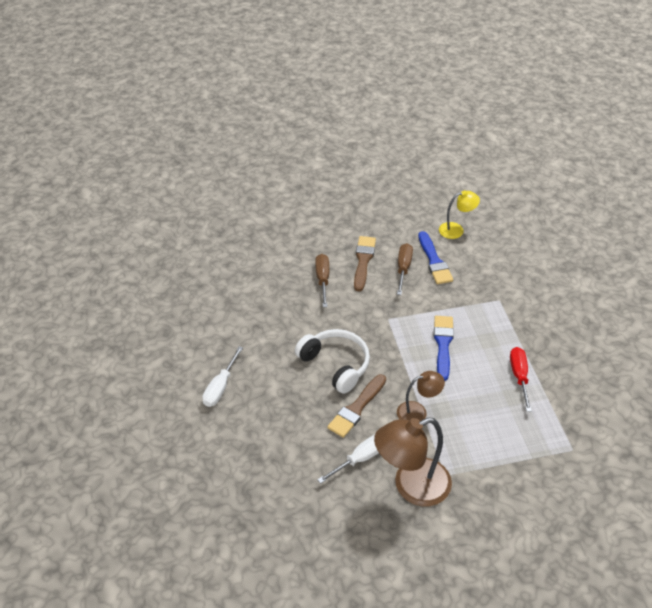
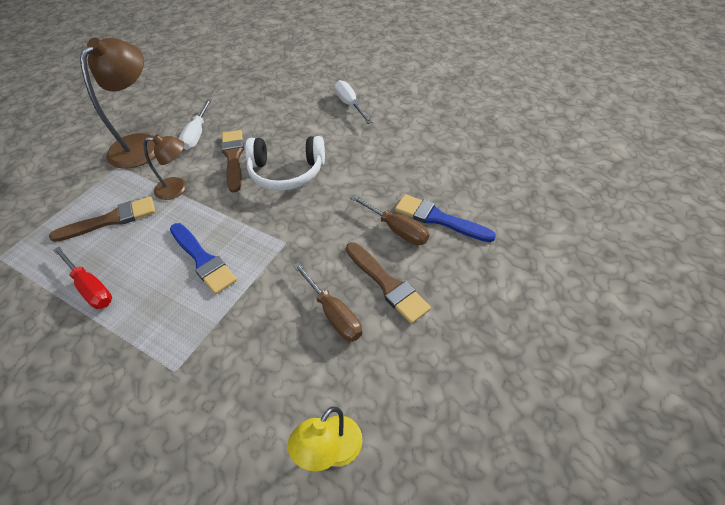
camera: 135 degrees right, 5 degrees up
brown lamp [397,371,445,421] -> brown lamp turned 120 degrees counterclockwise [144,135,186,200]
blue brush [418,231,453,284] -> blue brush moved to [395,194,496,242]
none -> brown brush [49,196,155,242]

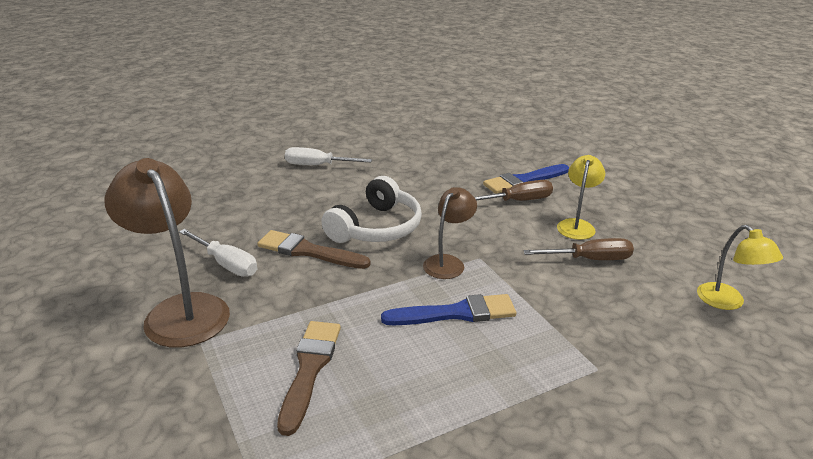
camera: 60 degrees left, 20 degrees down
red screwdriver [53,247,112,309] -> none
brown lamp [144,135,186,200] -> brown lamp moved to [423,187,477,279]
brown brush [346,242,431,324] -> yellow lamp [557,155,605,240]

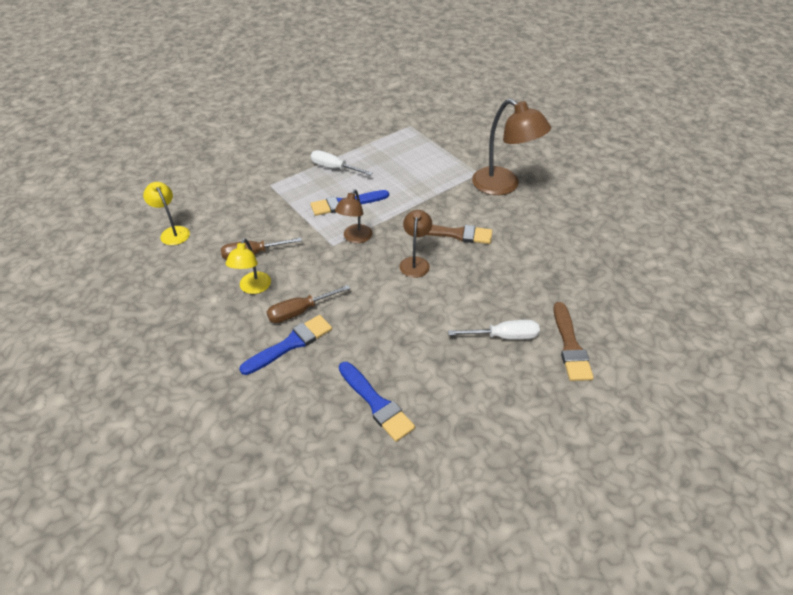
camera: 170 degrees right, 15 degrees up
white screwdriver [179,229,257,277] -> white screwdriver moved to [311,150,373,176]
brown brush [277,321,341,436] -> brown brush moved to [553,302,594,381]
white headphones [321,176,422,243] -> brown lamp [400,210,432,278]
none -> blue brush [339,362,415,442]

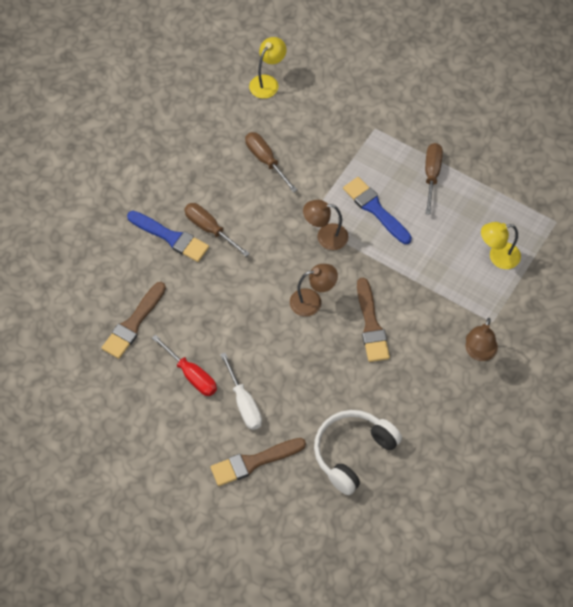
camera: 70 degrees right, 15 degrees up
yellow lamp [226,238,271,294] -> yellow lamp moved to [481,222,521,269]
white screwdriver [311,150,373,176] -> brown screwdriver [425,143,443,215]
blue brush [339,362,415,442] -> brown brush [102,282,166,359]
brown lamp [472,99,551,195] -> brown lamp [466,318,498,361], size x0.56
none -> red screwdriver [152,334,217,396]
none -> white headphones [314,410,402,495]

